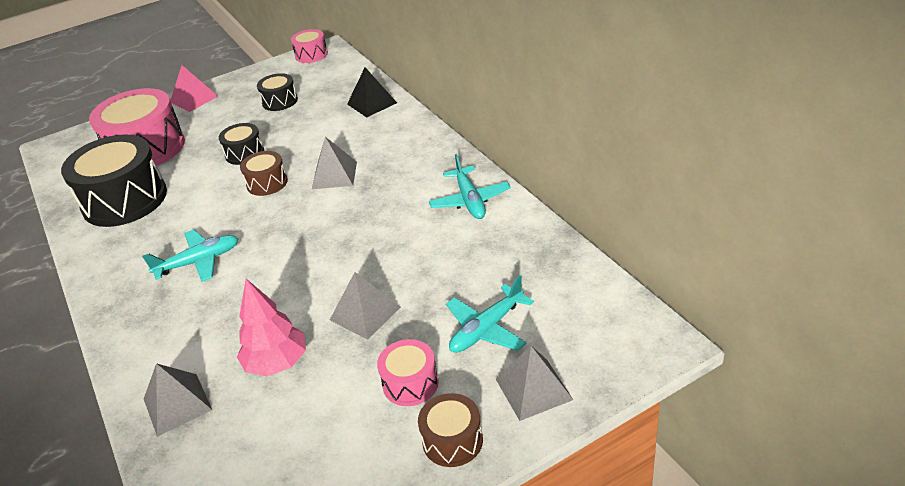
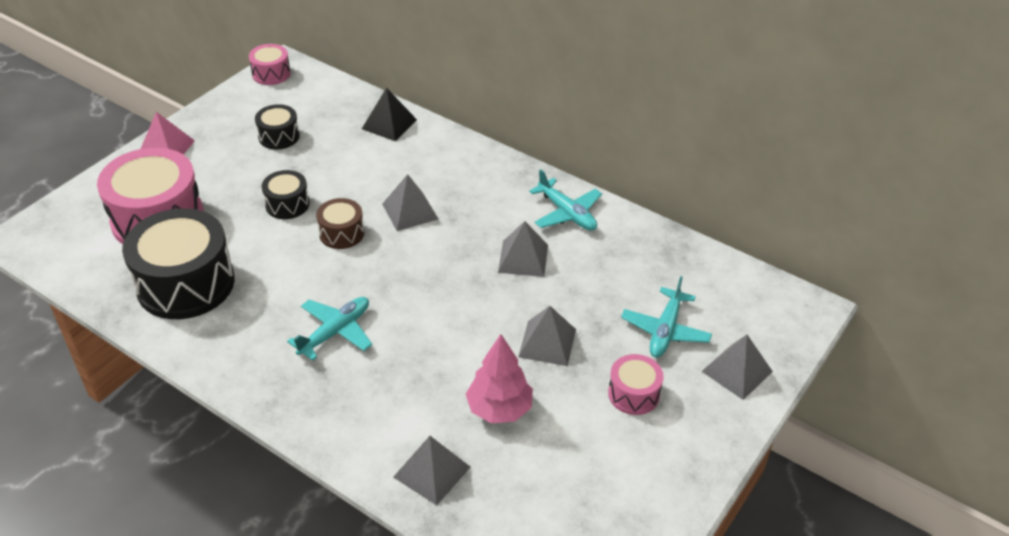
camera: 30 degrees left, 5 degrees up
brown drum [418,393,483,467] -> none
none -> grey pyramid [498,221,548,277]

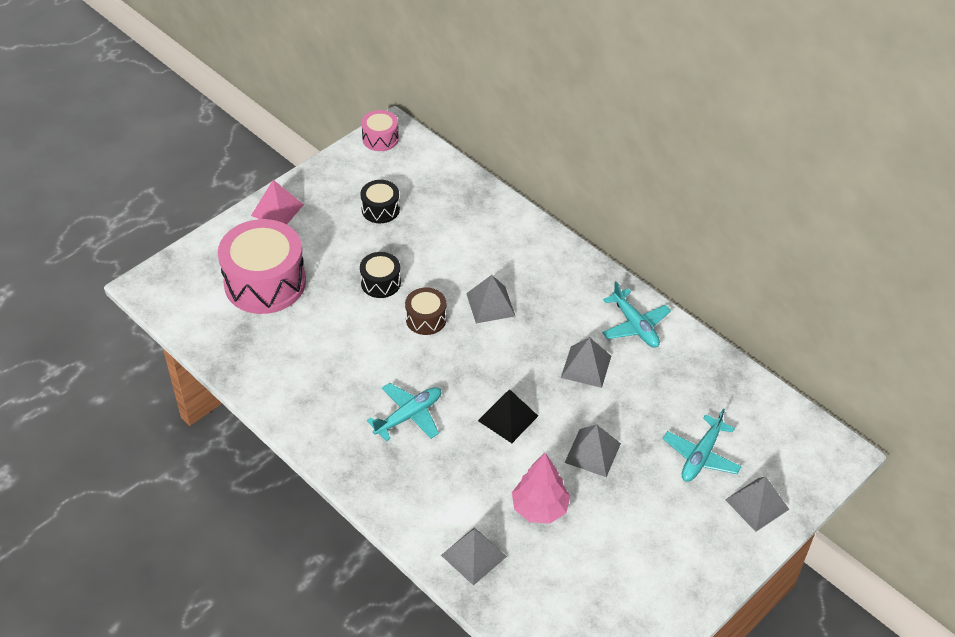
camera: 10 degrees right, 5 degrees up
black drum [122,208,235,319] -> none
black pyramid [362,88,417,141] -> black pyramid moved to [478,389,538,443]
pink drum [608,354,664,415] -> none

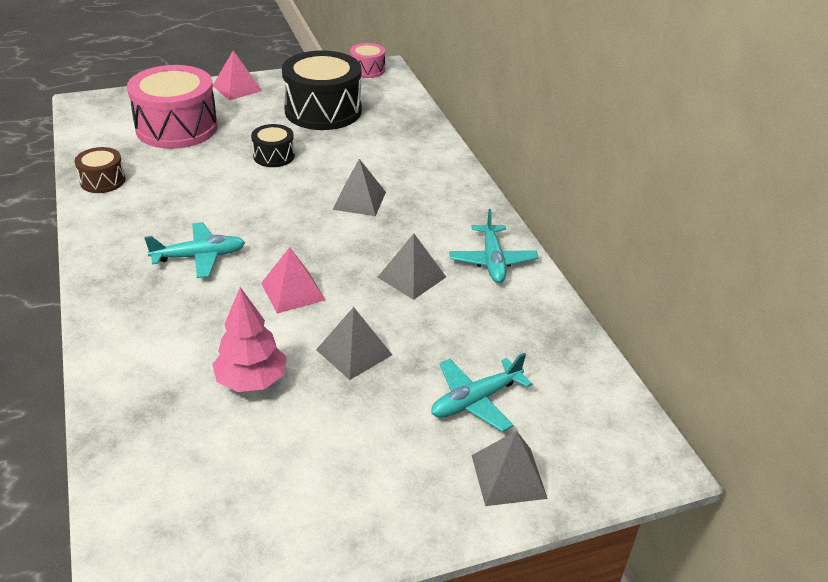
camera: 25 degrees right, 10 degrees down
black drum [360,180,400,223] -> black drum [282,50,362,130], size x2.03
brown drum [405,287,447,335] -> brown drum moved to [74,147,125,193]
grey pyramid [441,527,507,586] -> none
black pyramid [478,389,538,443] -> pink pyramid [261,247,325,314]

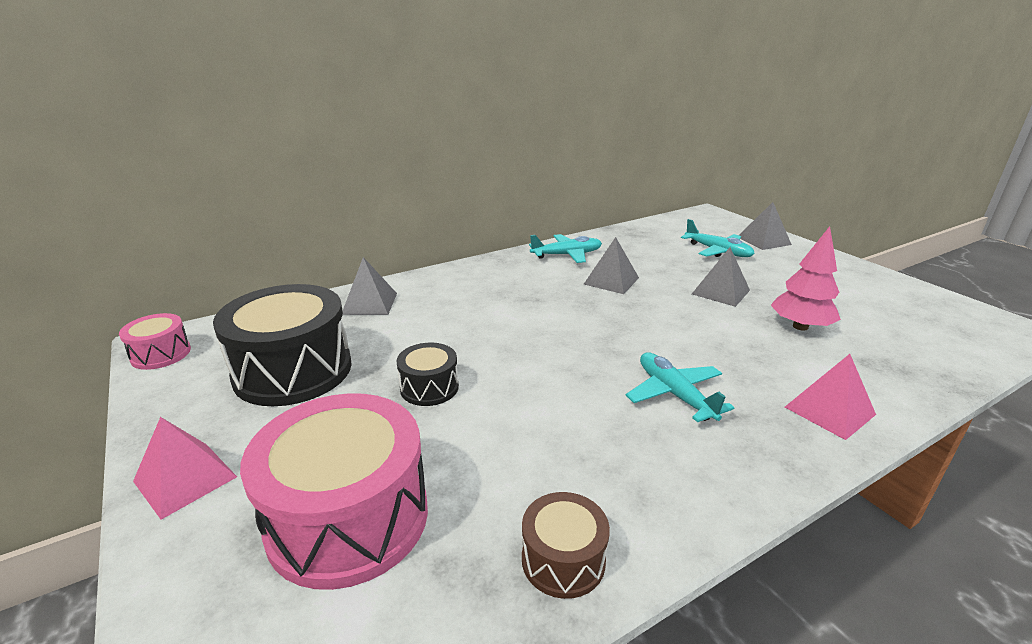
camera: 100 degrees left, 10 degrees down
pink pyramid [261,247,325,314] -> pink pyramid moved to [785,354,876,440]
grey pyramid [332,159,386,216] -> grey pyramid moved to [343,257,397,315]

